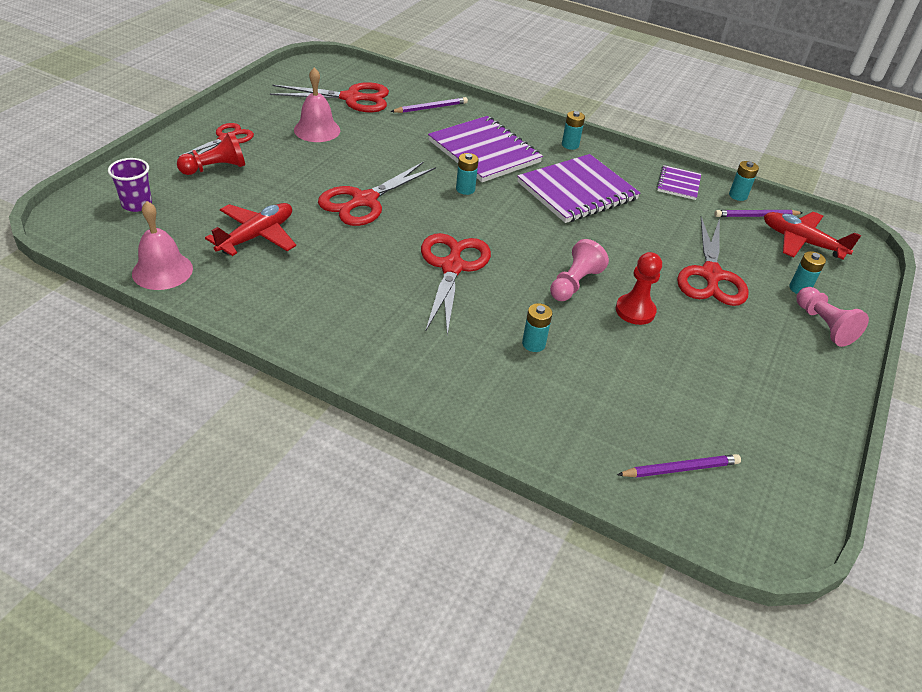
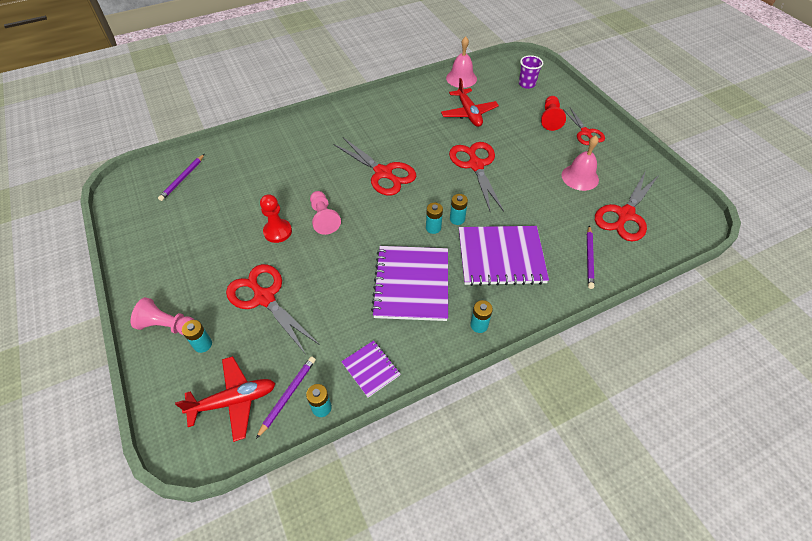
camera: 130 degrees right, 10 degrees up
turquoise battery [522,303,553,352] -> turquoise battery moved to [426,203,443,234]

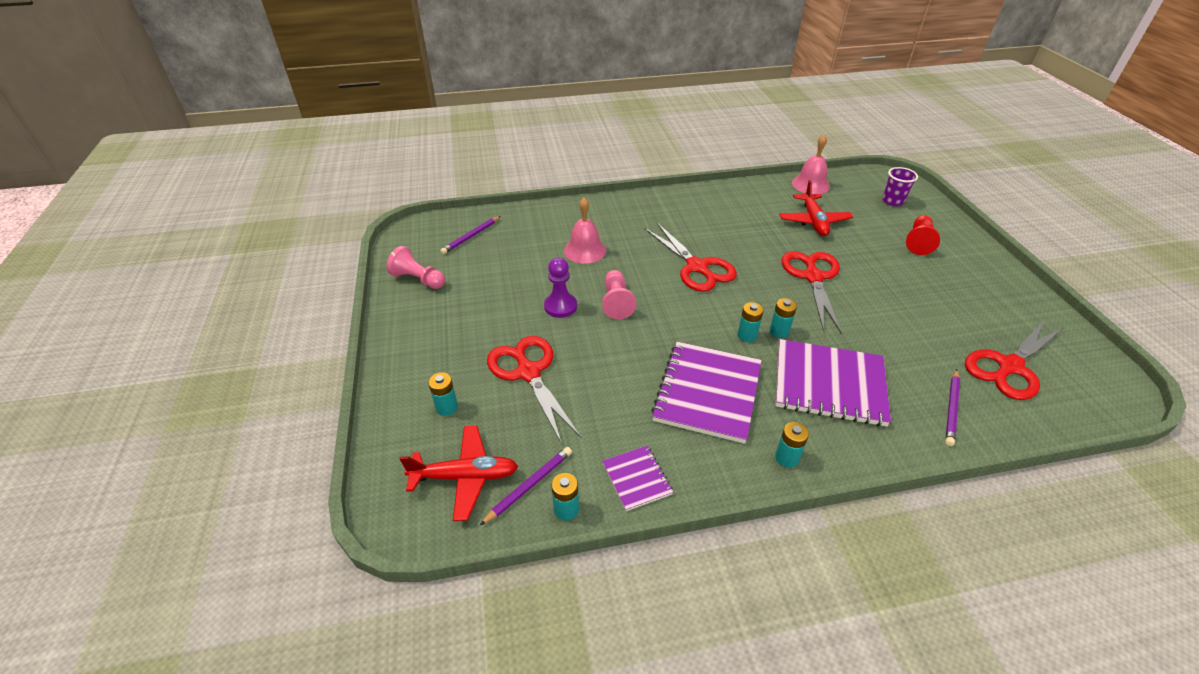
camera: 15 degrees right, 10 degrees down
pink pawn [130,297,194,335] -> pink pawn moved to [387,246,445,289]
red pawn [260,194,292,243] -> purple pawn [544,257,577,318]
pink bell [562,135,599,191] -> pink bell moved to [564,197,606,264]
red scissors [563,108,605,145] -> none

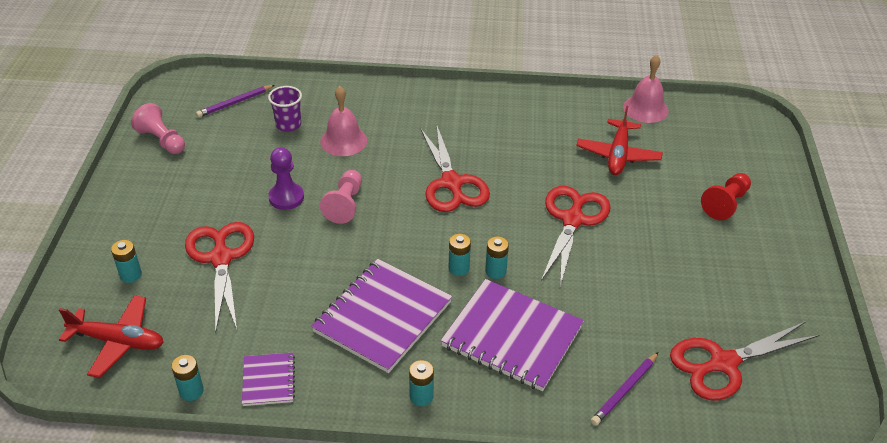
camera: 15 degrees right, 0 degrees up
purple pencil [480,447,572,525] -> none
purple cup [882,167,918,206] -> purple cup moved to [268,86,302,132]

